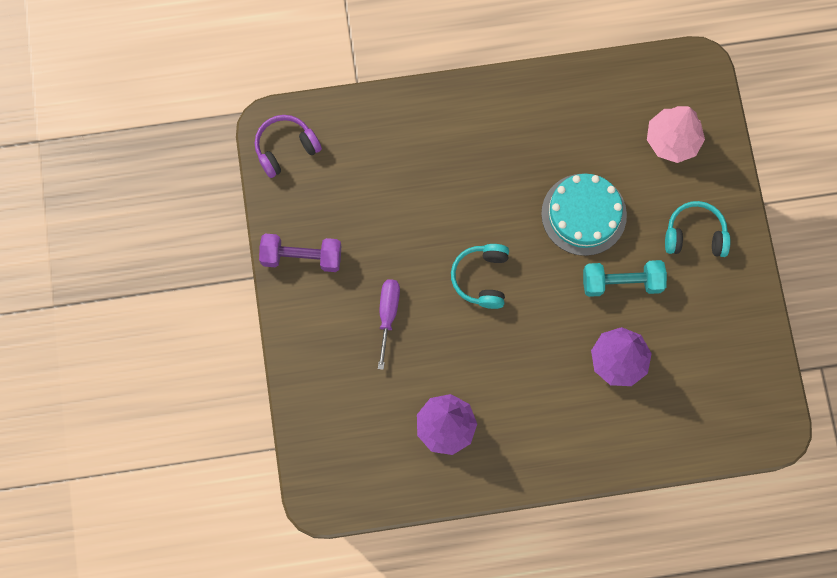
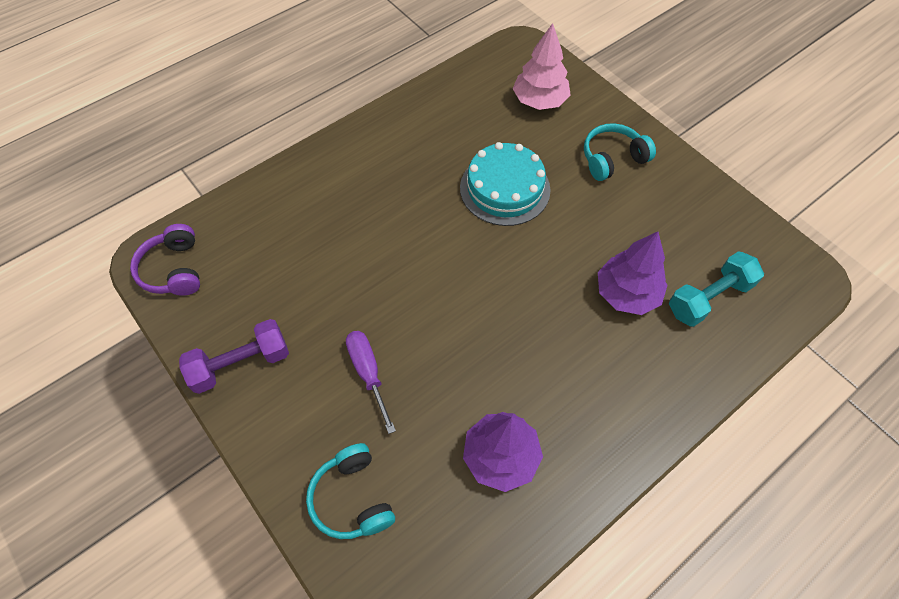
camera: 30 degrees left, 15 degrees down
purple headphones [255,115,322,178] -> purple headphones turned 45 degrees counterclockwise [130,224,200,296]
turquoise headphones [451,244,509,309] -> turquoise headphones moved to [306,443,395,539]
turquoise dumbbell [583,260,667,297] -> turquoise dumbbell moved to [669,251,764,327]

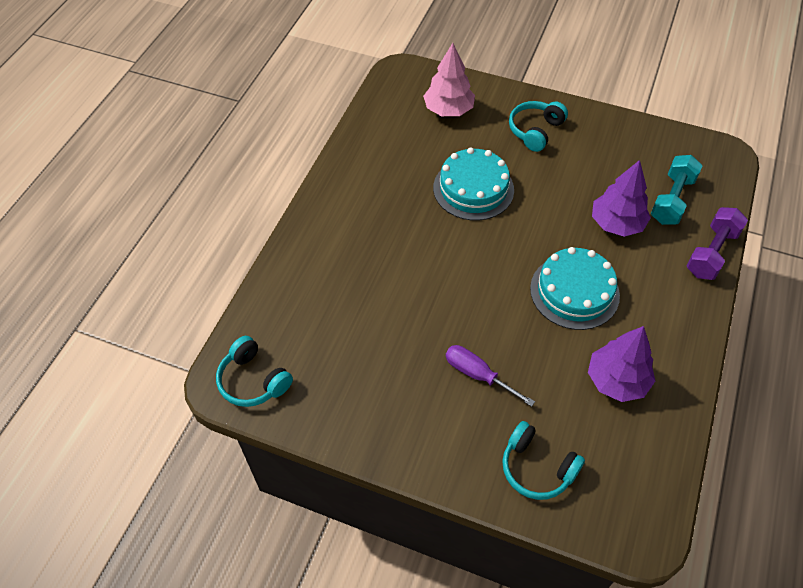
camera: 30 degrees left, 5 degrees down
purple headphones [130,224,200,296] -> turquoise headphones [216,336,293,407]
purple dumbbell [179,319,289,394] -> purple dumbbell moved to [686,207,748,280]
none -> turquoise cake [530,247,620,330]

